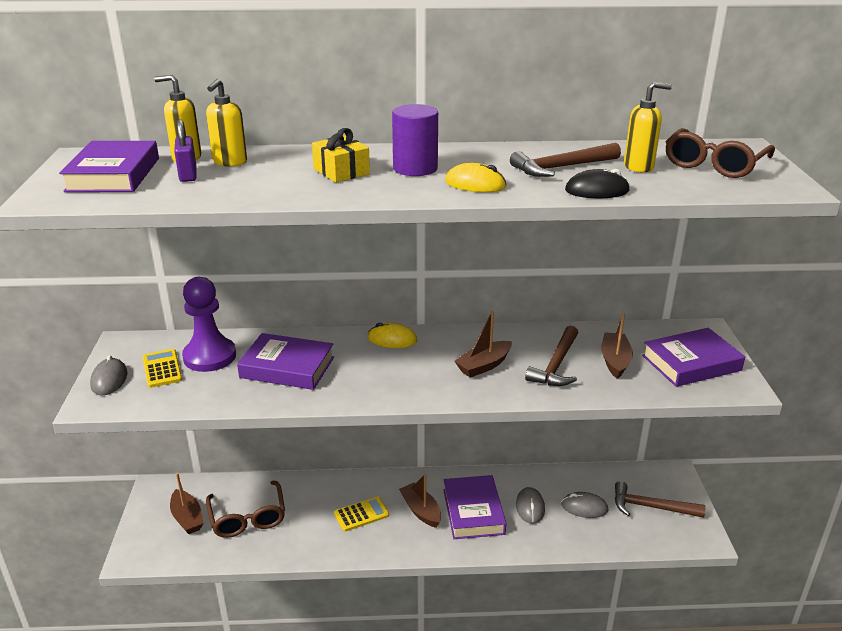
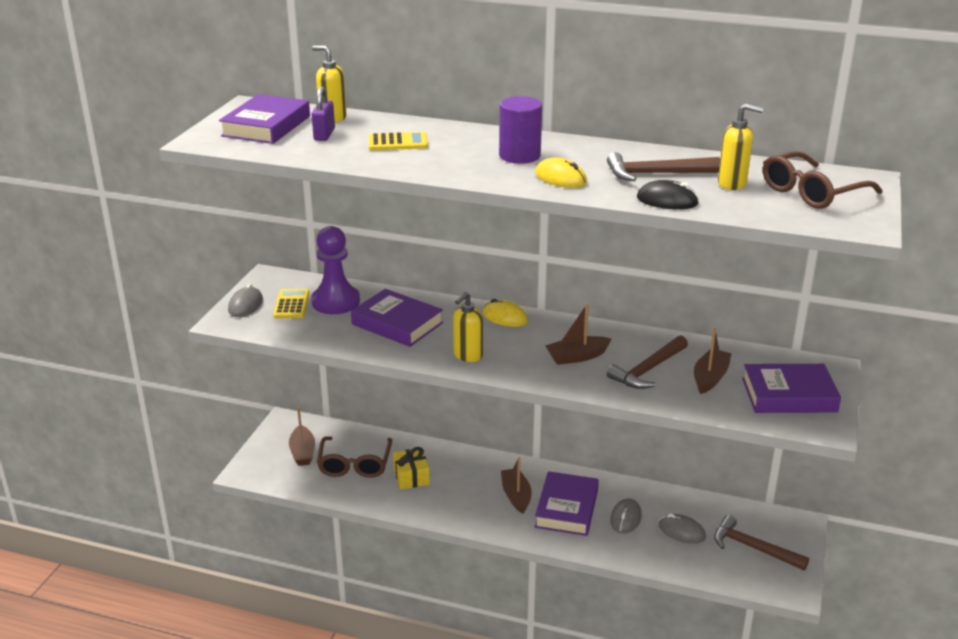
camera: 20 degrees right, 0 degrees up
yellow soap dispenser [206,79,247,167] -> yellow soap dispenser moved to [453,292,483,362]
yellow gift [312,128,370,183] -> yellow gift moved to [393,447,430,490]
yellow calculator [334,496,389,532] -> yellow calculator moved to [369,132,428,150]

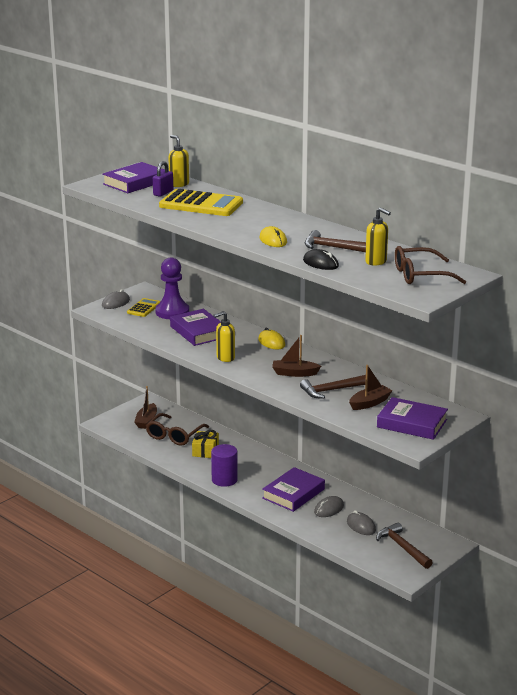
camera: 25 degrees right, 5 degrees down
yellow calculator [369,132,428,150] -> yellow calculator [159,189,243,216], size x1.94
purple cylinder [499,96,542,164] -> purple cylinder moved to [211,444,238,487]
brown boat [501,457,532,514] -> none

